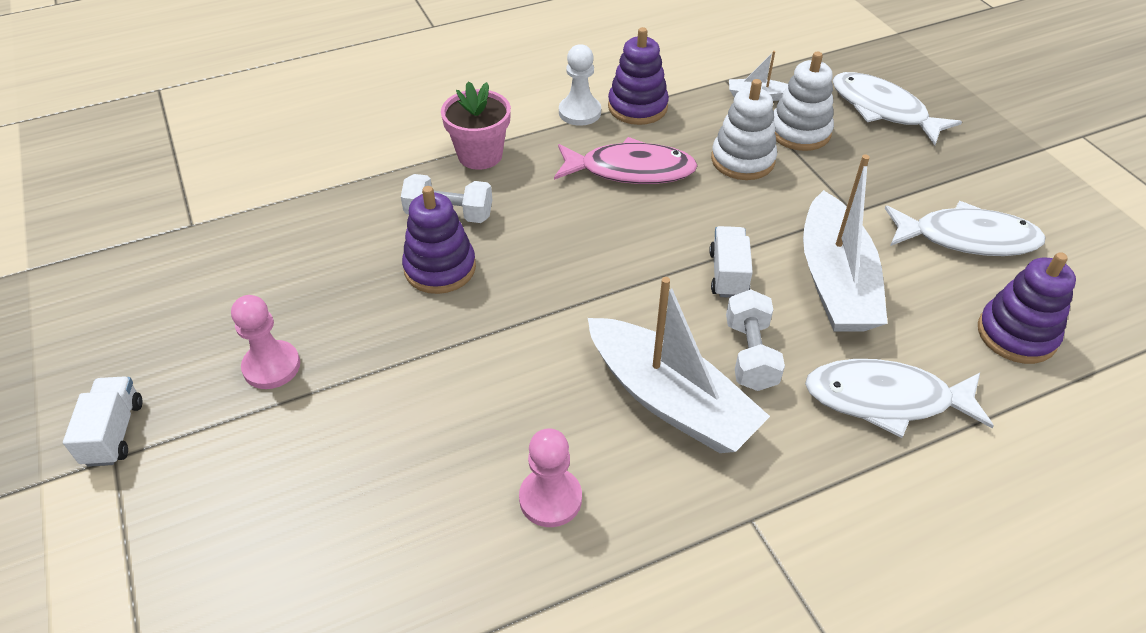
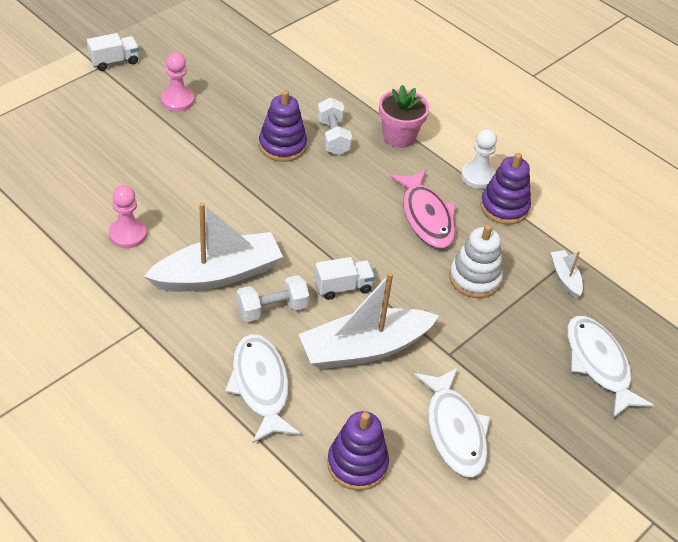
camera: 65 degrees right, 0 degrees up
white boat [588,277,770,453] -> white boat turned 135 degrees counterclockwise [143,203,283,292]
white stacking toy [773,52,834,151] -> none
white fish [832,72,962,145] -> white fish turned 45 degrees counterclockwise [567,316,654,418]

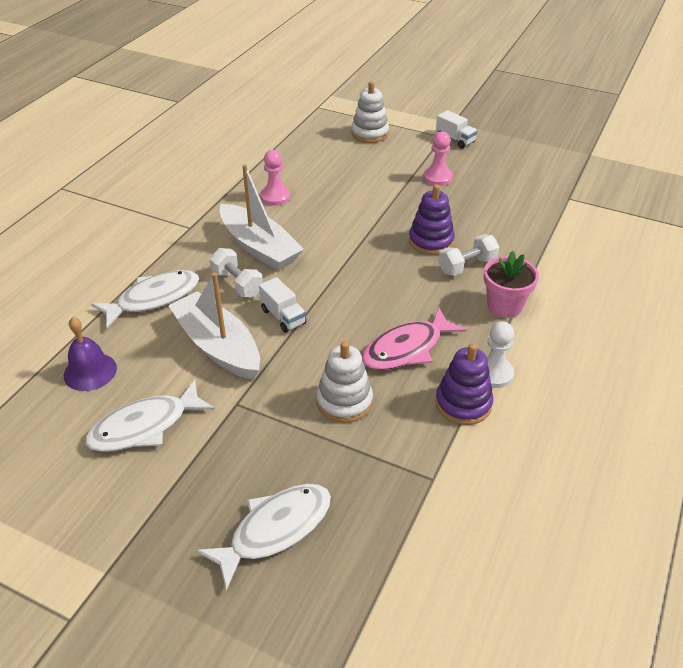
camera: 75 degrees right, 5 degrees down
purple stacking toy [327,411,389,491] -> purple bell [64,317,117,391]
white boat [551,250,583,298] -> none
none -> white stacking toy [351,81,389,143]

